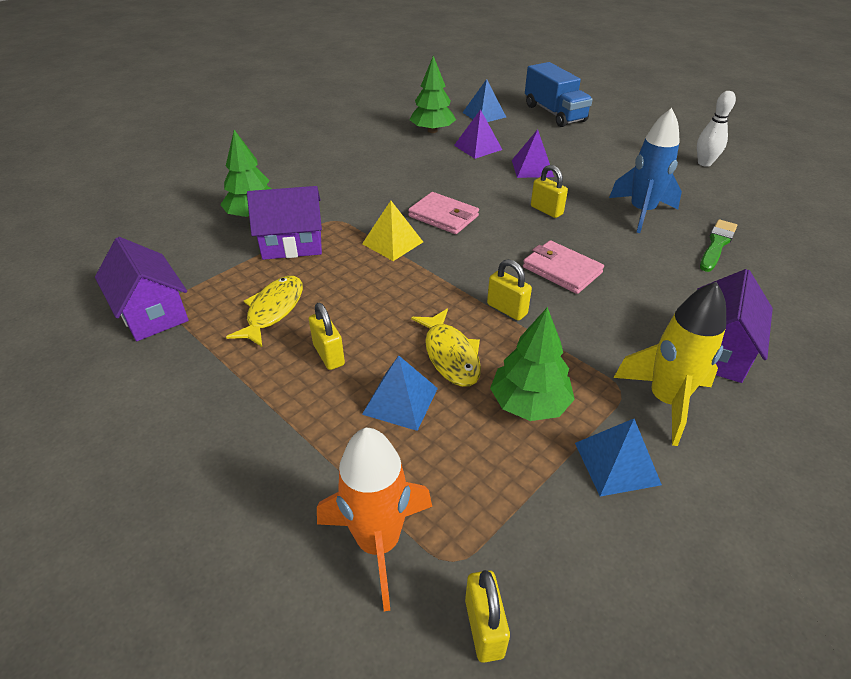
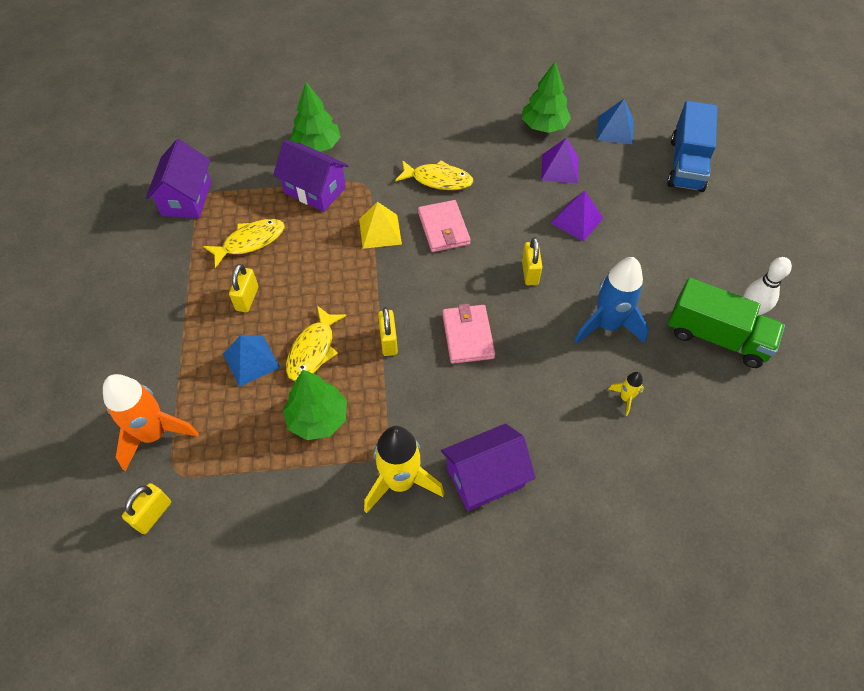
camera: 40 degrees right, 15 degrees up
blue pyramid [575,419,662,497] -> none
green brush [700,219,737,272] -> yellow rocket [609,372,644,416]
none -> yellow fish [395,160,473,190]
none -> green truck [668,278,785,368]

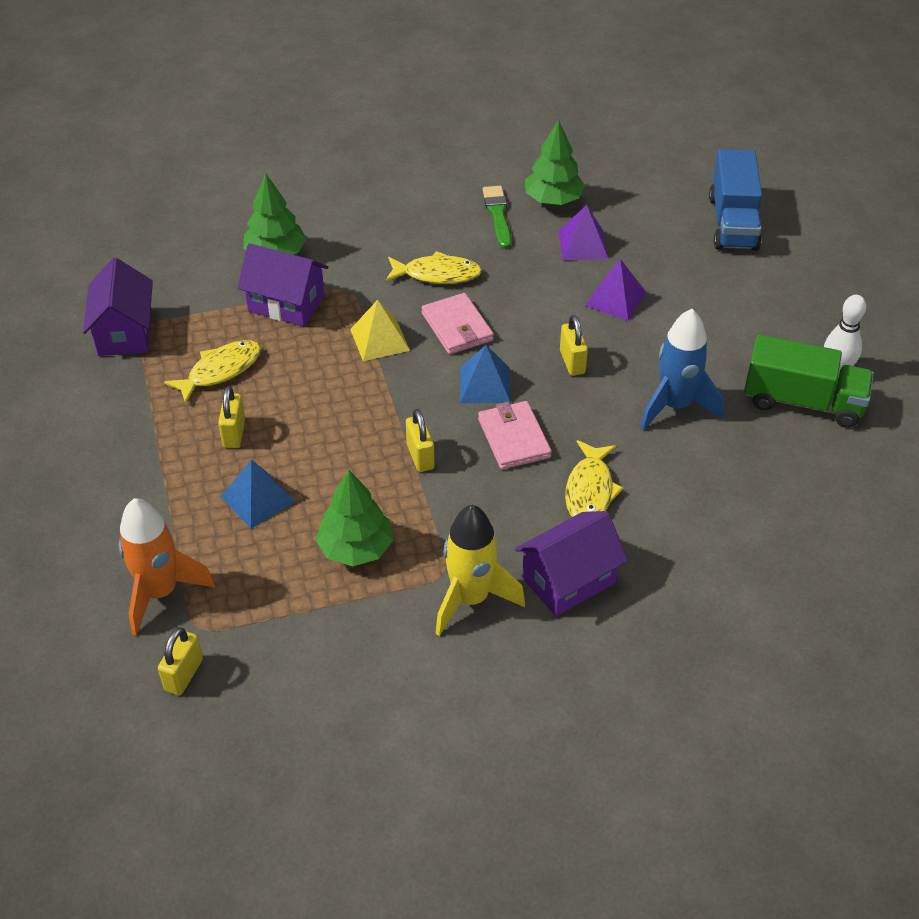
camera: 10 degrees left, 10 degrees down
yellow fish [286,306,347,381] -> yellow fish moved to [565,440,623,517]
blue pyramid [597,99,634,144] -> blue pyramid moved to [460,345,511,403]
yellow rocket [609,372,644,416] -> none
none -> green brush [483,186,511,249]

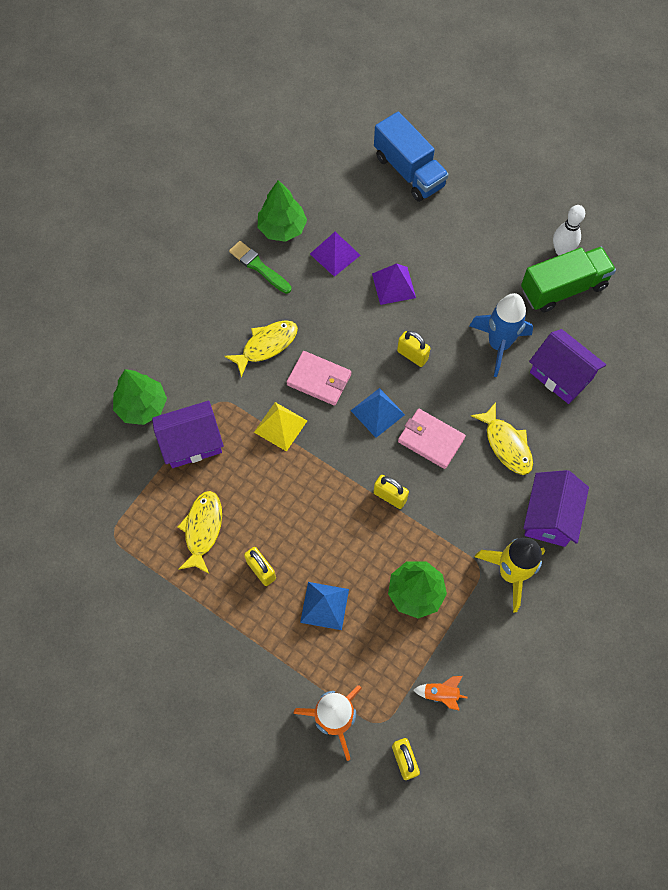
camera: 40 degrees left, 20 degrees up
purple house [83,258,153,356] -> purple house moved to [529,329,606,404]
none -> orange rocket [414,676,468,711]

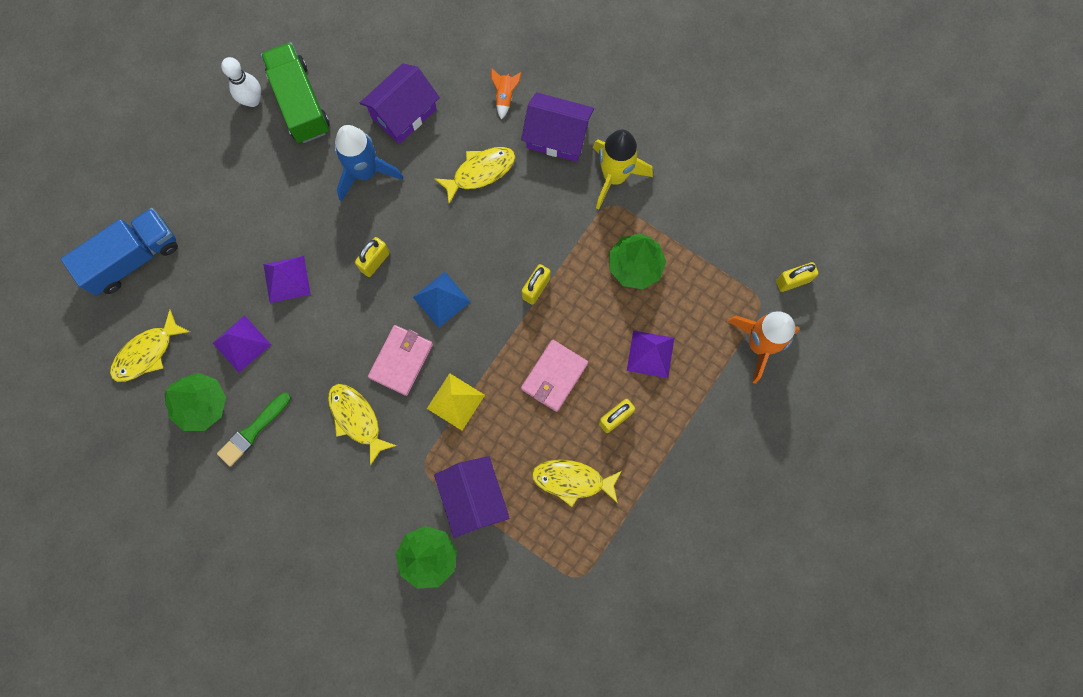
camera: 90 degrees left, 10 degrees up
blue pyramid [300,582,349,630] -> purple pyramid [627,330,674,378]
pink wallet [398,409,466,469] -> pink wallet moved to [521,340,588,412]
orange rocket [414,676,468,711] -> orange rocket moved to [491,68,522,119]
none -> yellow fish [110,310,190,382]

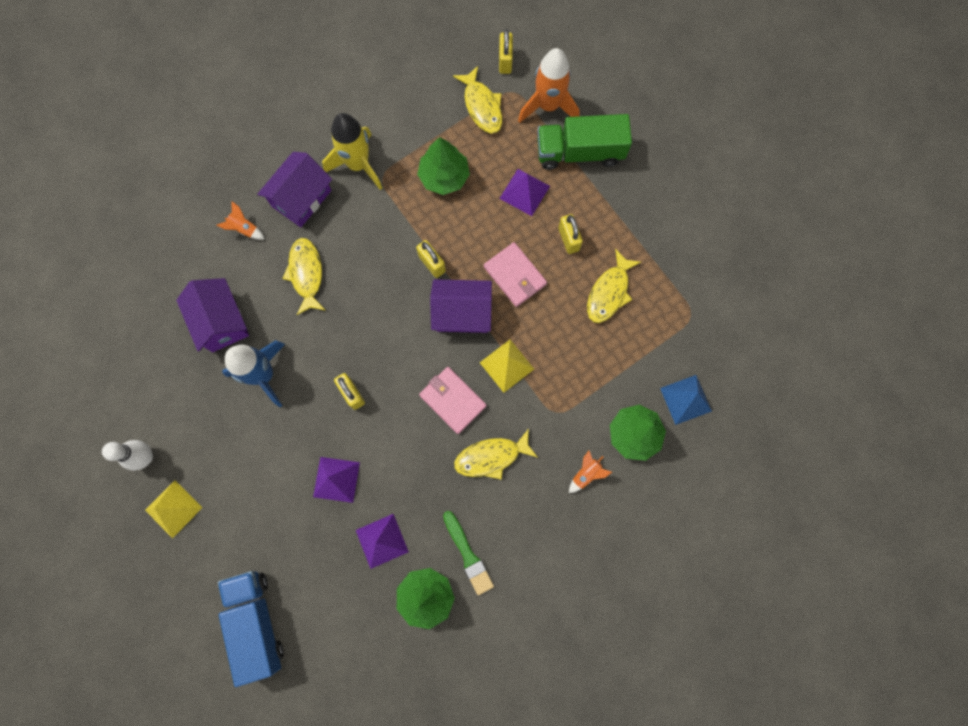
camera: 70 degrees left, 0 degrees up
yellow fish [110,310,190,382] -> yellow fish moved to [453,66,503,134]
green truck [261,42,330,143] -> green truck moved to [537,114,632,170]
blue pyramid [413,272,471,328] -> blue pyramid moved to [660,375,712,425]
purple house [434,456,510,538] -> purple house moved to [430,279,492,333]
none -> yellow pyramid [145,480,202,538]
none -> orange rocket [569,451,612,493]

